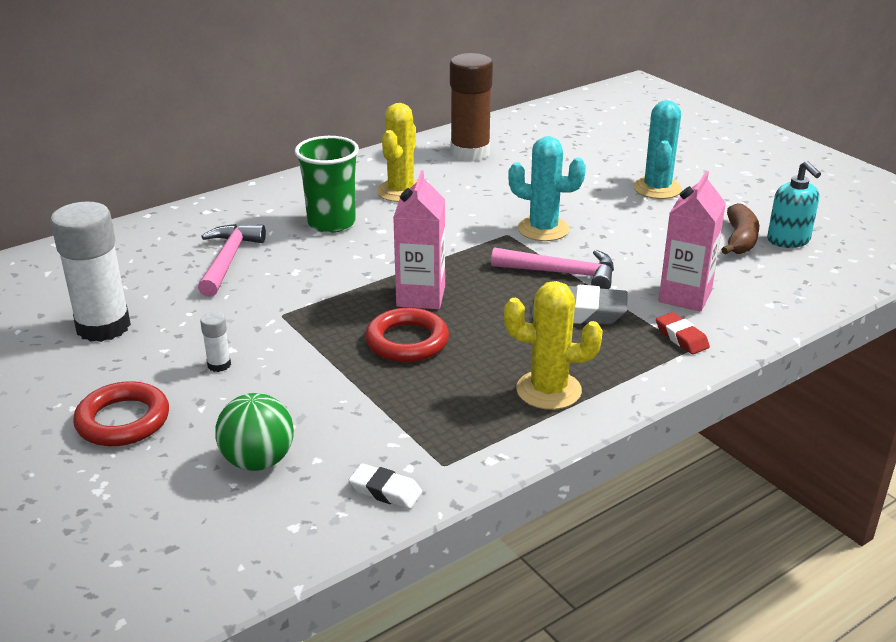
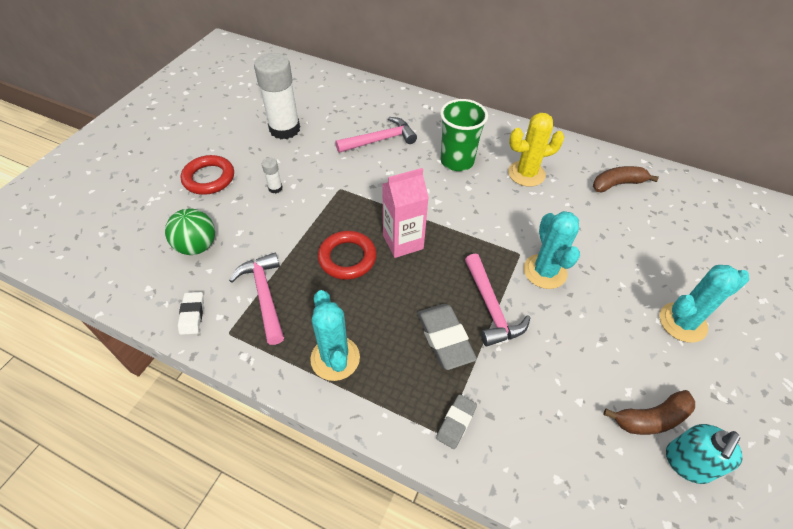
camera: 60 degrees right, 20 degrees up
brown glue stick [450,53,493,161] -> brown banana [593,166,659,193]
yellow cactus [504,281,603,410] -> turquoise cactus [310,290,360,381]
red eraser [656,312,710,354] -> grey eraser [436,394,477,449]
pink carton [659,171,726,312] -> none
none -> pink hammer [229,253,284,345]

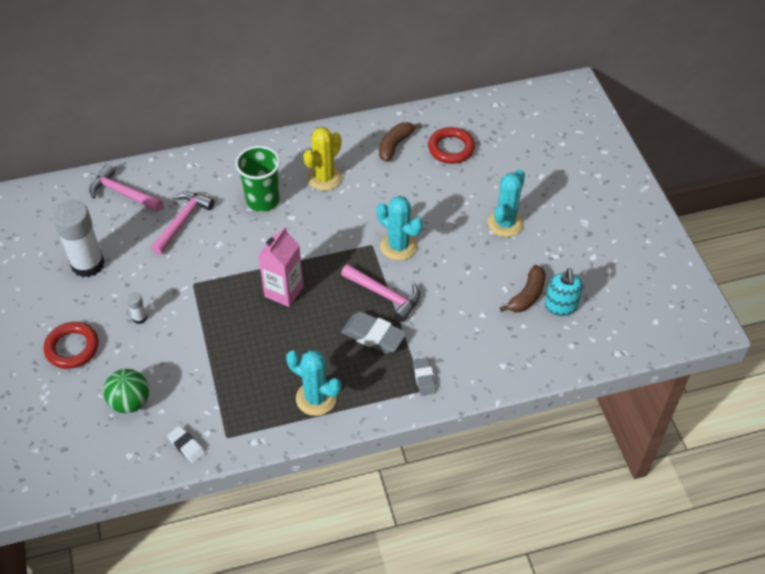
camera: 40 degrees left, 0 degrees up
pink hammer [229,253,284,345] -> pink hammer moved to [89,164,163,211]
red ring [318,231,377,280] -> red ring moved to [428,127,475,164]

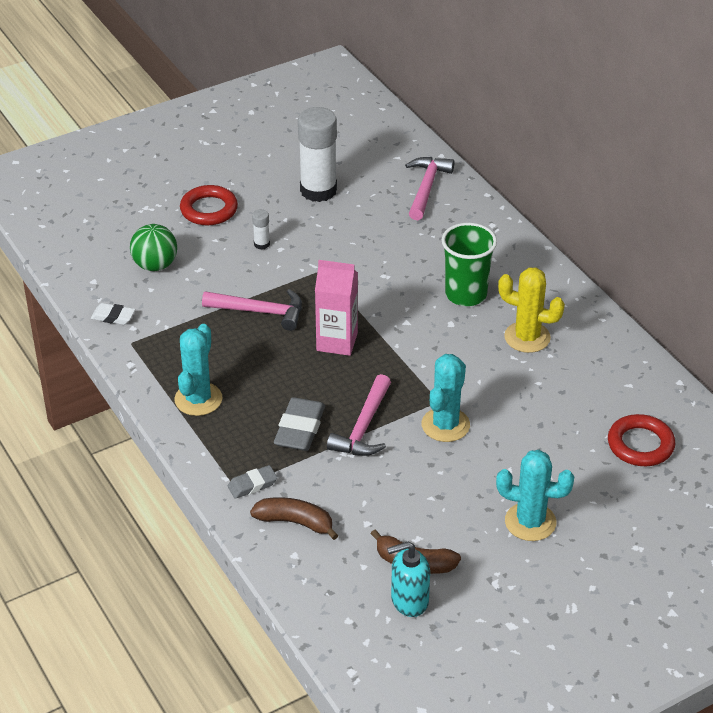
camera: 75 degrees right, 10 degrees down
pink hammer [151,192,214,255] -> pink hammer moved to [202,289,302,331]
white eraser [167,426,205,463] -> white eraser turned 75 degrees clockwise [91,303,135,325]
brown banana [379,122,422,162] -> brown banana moved to [250,497,338,540]

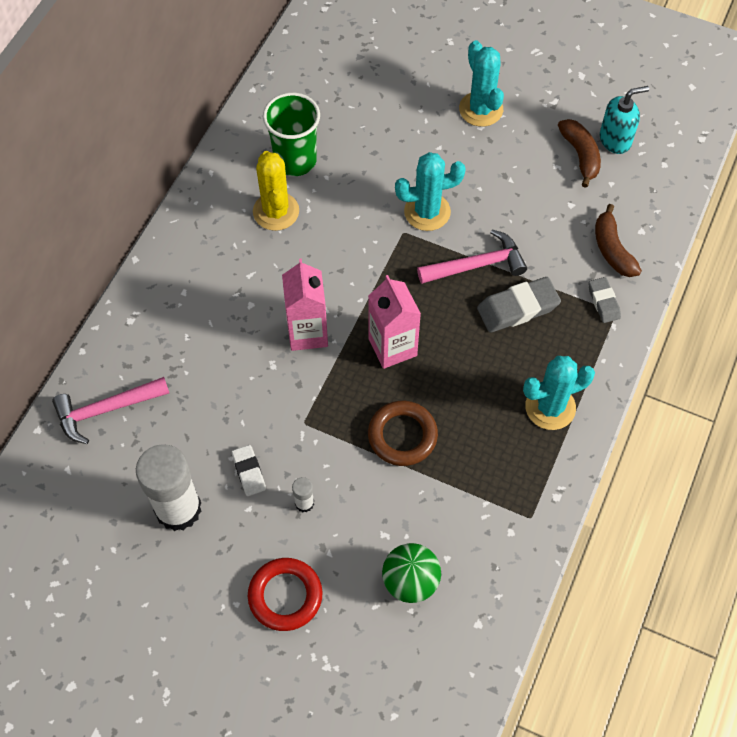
camera: 125 degrees left, 20 degrees up
white eraser [91,303,135,325] -> white eraser moved to [231,445,266,496]
pink hammer [202,289,302,331] -> brown ring [368,401,438,466]
grey eraser [228,465,277,499] -> grey eraser turned 45 degrees clockwise [588,277,621,323]
turquoise soap dispenser [387,542,430,617] -> turquoise soap dispenser turned 60 degrees counterclockwise [600,86,649,154]
green cup [442,223,497,306] -> green cup moved to [263,93,320,176]
red ring [608,414,675,466] -> none
none -> pink carton [282,259,328,351]

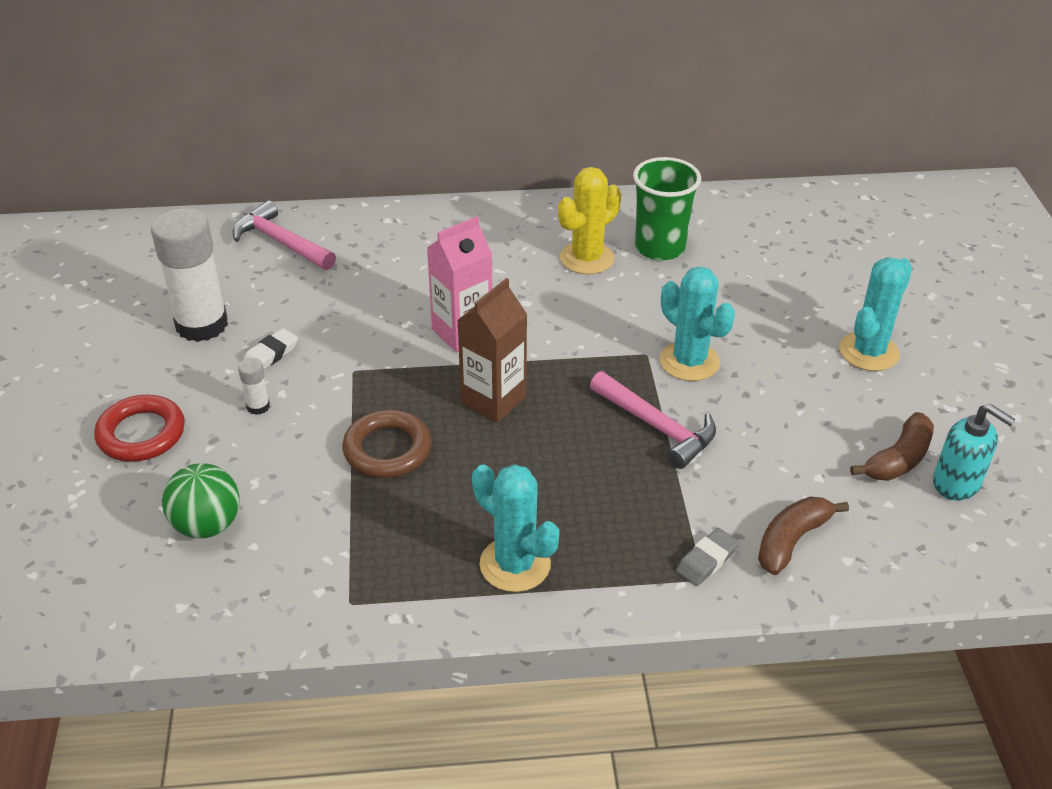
camera: 60 degrees right, 20 degrees down
pink carton [368,275,421,369] -> brown carton [457,278,528,423]
grey eraser [477,277,561,333] -> none

